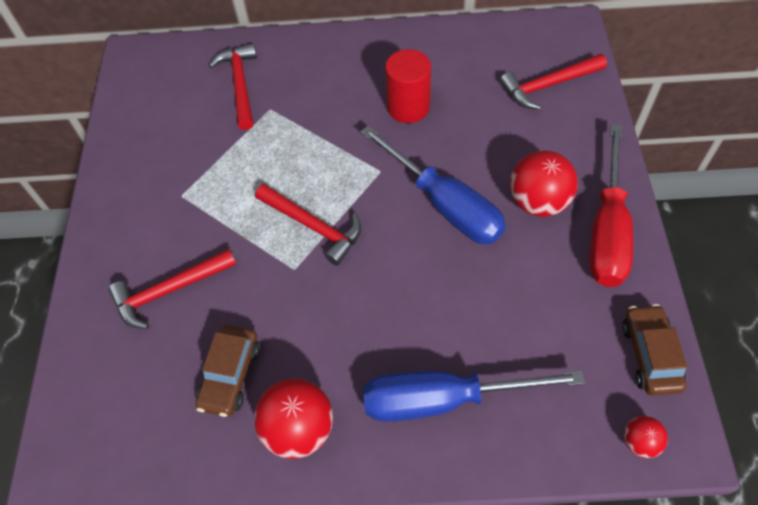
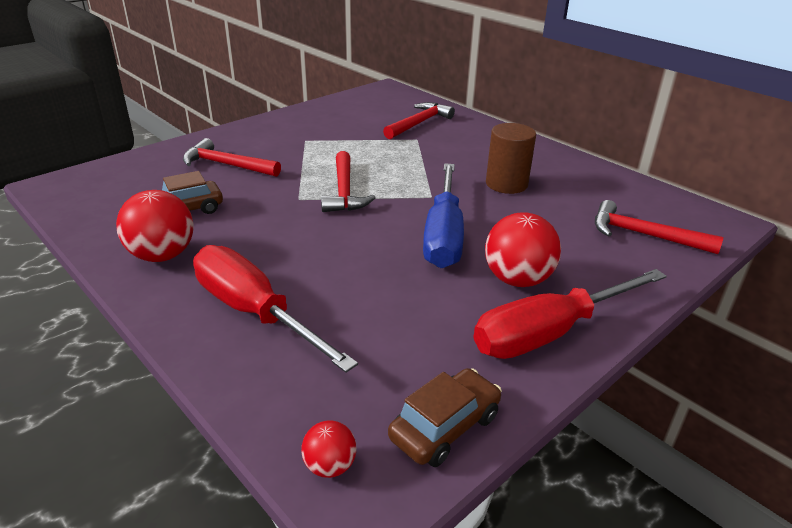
camera: 45 degrees right, 25 degrees down
blue screwdriver [363,370,585,422] -> red screwdriver [193,245,358,373]
red cylinder [385,49,431,123] -> brown cylinder [486,123,536,194]

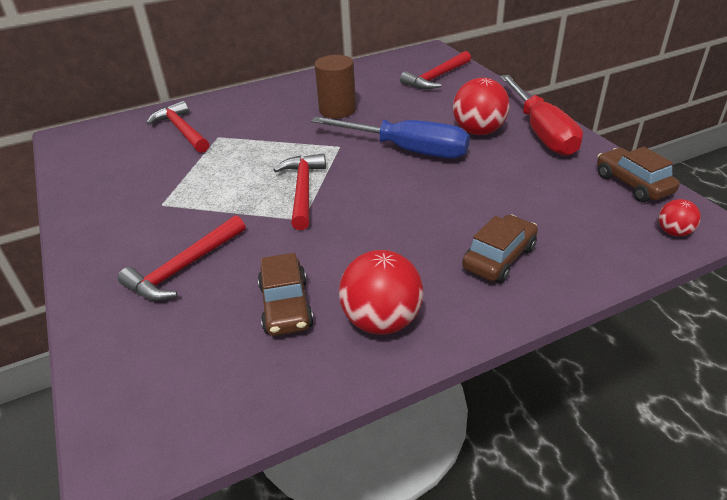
camera: 70 degrees left, 5 degrees up
red screwdriver [193,245,358,373] -> brown car [462,214,538,283]
red hammer [321,151,376,212] -> red hammer turned 105 degrees counterclockwise [273,153,326,230]

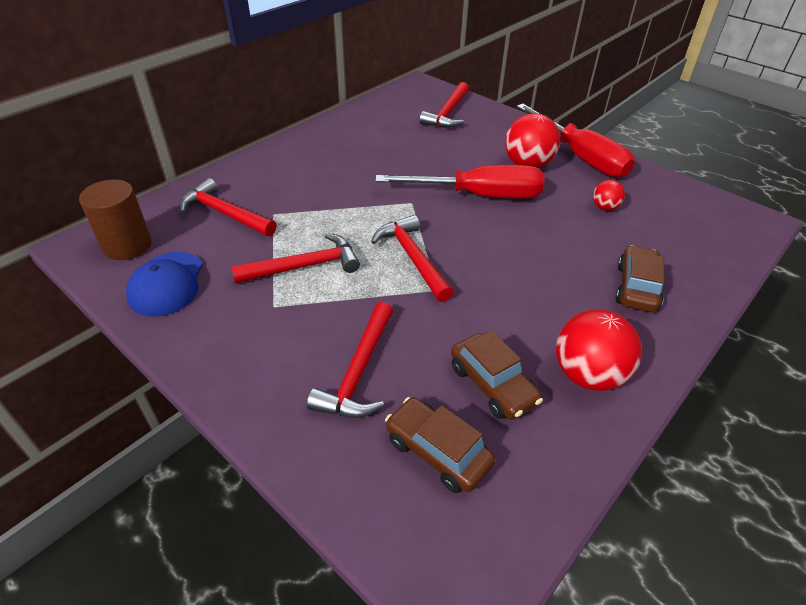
camera: 25 degrees left, 5 degrees up
blue screwdriver [311,116,470,159] -> red screwdriver [375,165,545,198]
brown cylinder [315,55,356,118] -> brown cylinder moved to [79,179,152,260]
brown car [597,147,680,202] -> brown car moved to [385,397,496,493]
red ball [658,199,701,236] -> red ball moved to [593,180,625,211]
none -> blue cap [126,252,203,317]
none -> red hammer [231,233,360,283]

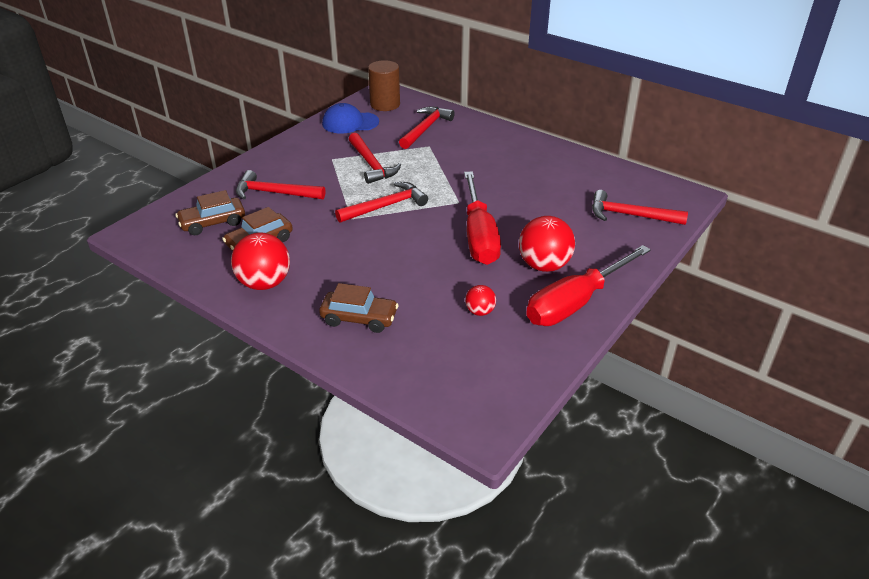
camera: 85 degrees right, 5 degrees down
brown car [385,397,496,493] -> brown car turned 150 degrees counterclockwise [176,190,245,235]

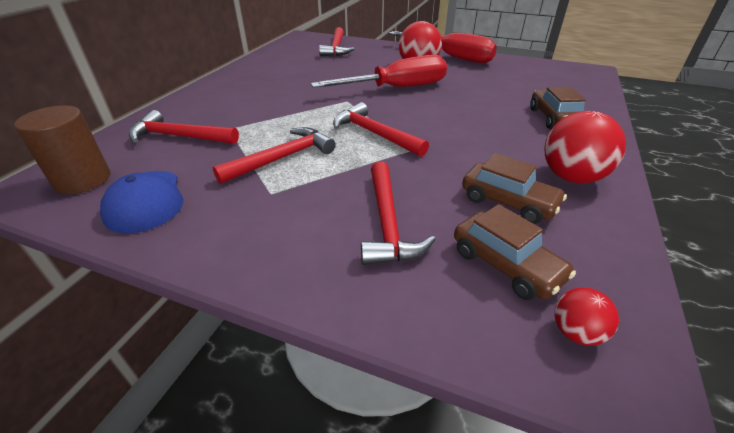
camera: 105 degrees left, 0 degrees up
red ball [465,285,496,316] -> red ball moved to [554,287,619,346]

